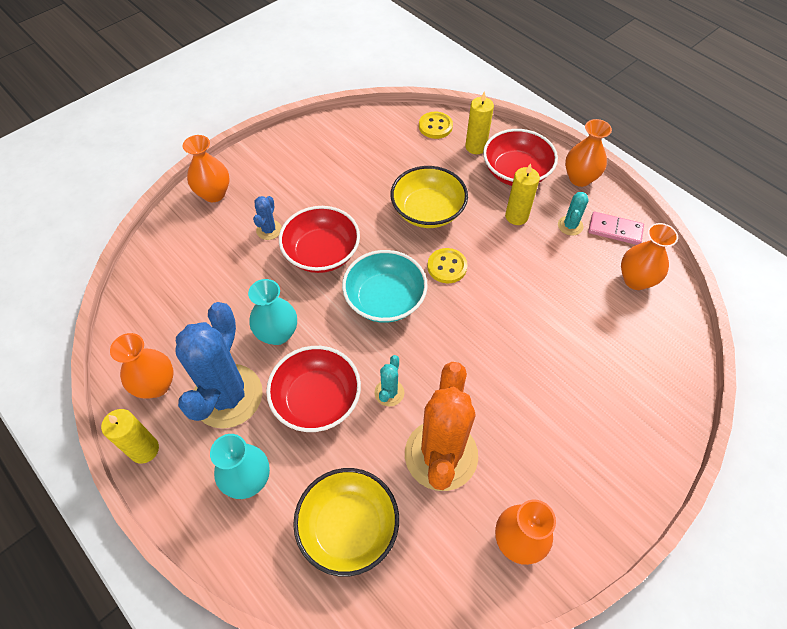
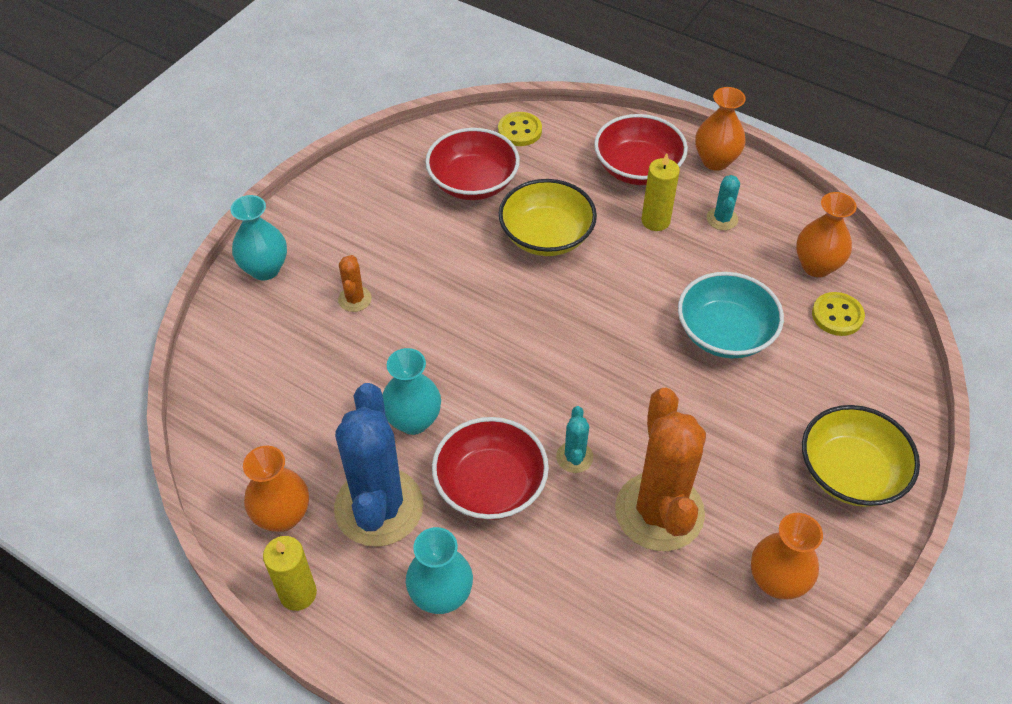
camera: 15 degrees left, 5 degrees down
orange vase [183,135,229,202] -> turquoise vase [231,195,287,280]
blue cactus [253,196,282,240] -> orange cactus [338,255,372,312]
red bowl [279,206,360,273] -> red bowl moved to [425,128,520,200]
yellow bowl [293,468,399,577] -> yellow bowl moved to [802,405,920,507]
turquoise bowl [342,250,428,323] -> turquoise bowl moved to [678,272,784,358]
yellow button [427,248,468,283] -> yellow button moved to [812,292,865,336]
yellow candle [465,91,494,154] -> none
pink domino [588,212,644,245] -> none

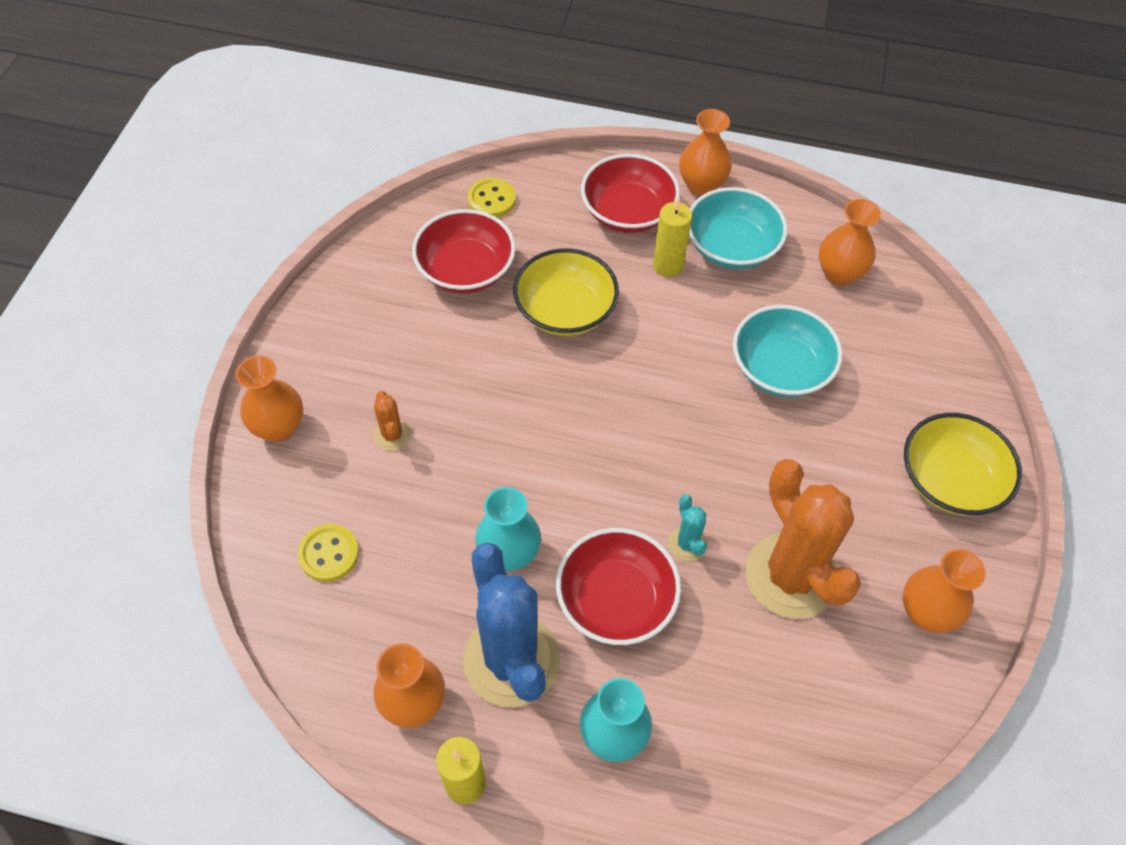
camera: 20 degrees left, 5 degrees up
turquoise vase [231,195,287,280] -> orange vase [236,356,303,442]
turquoise cactus [707,175,740,230] -> turquoise bowl [689,187,788,269]
yellow button [812,292,865,336] -> yellow button moved to [298,524,359,582]

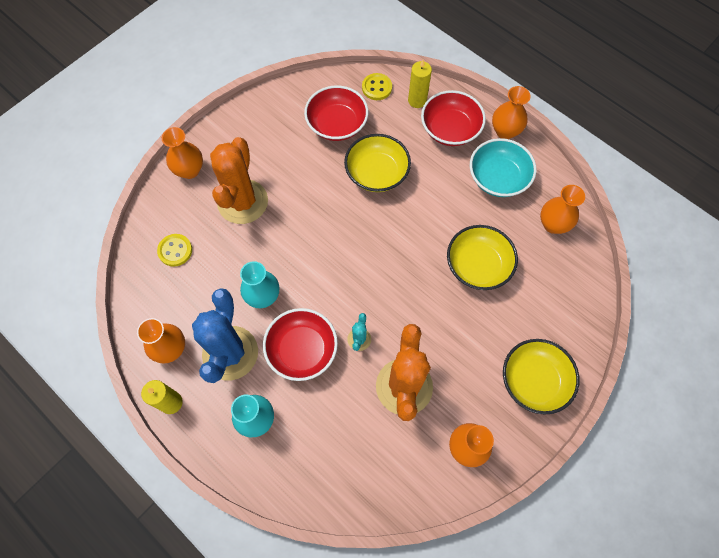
camera: 30 degrees right, 10 degrees up
orange cactus [374,391,411,451] -> orange cactus [210,137,268,224], size x2.32
yellow candle [653,198,692,277] -> yellow candle moved to [408,60,432,108]
turquoise bowl [733,305,843,397] -> yellow bowl [447,225,518,290]

